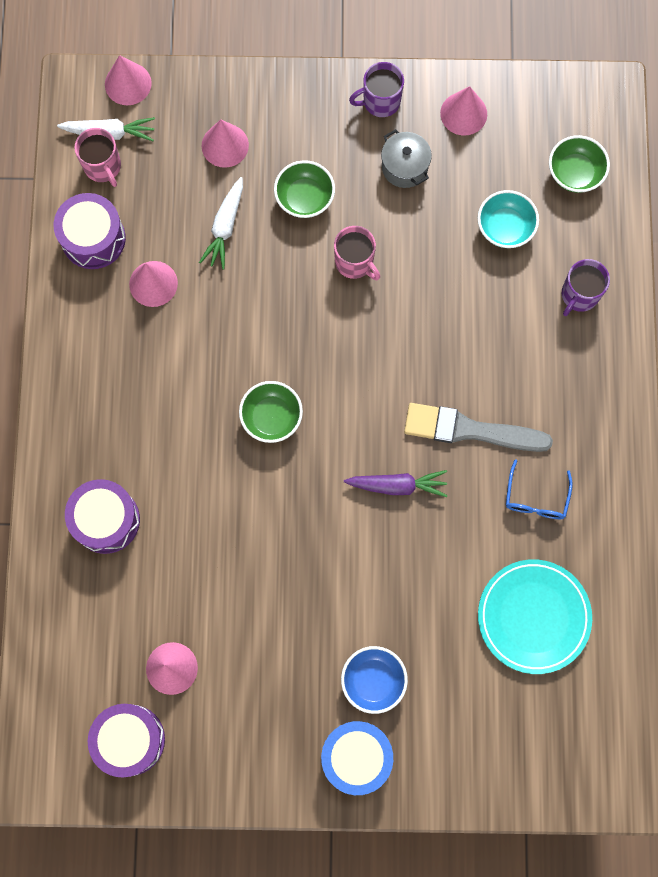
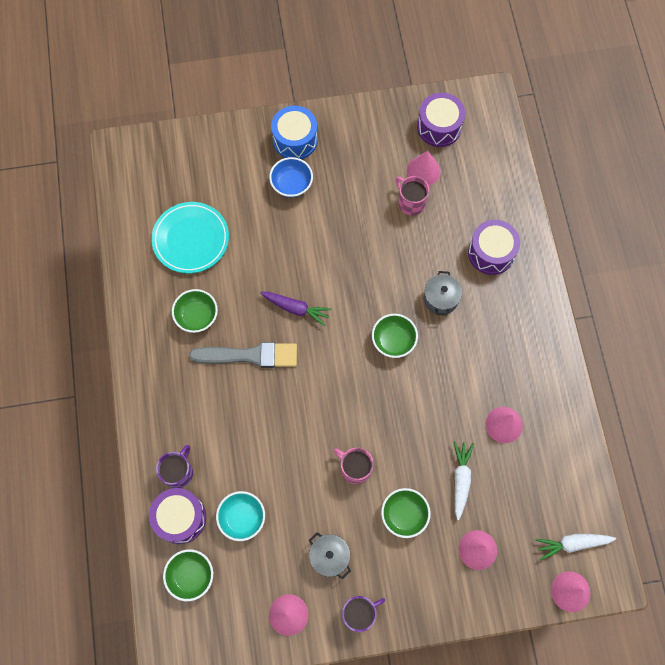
camera: 170 degrees right, 5 degrees down
purple drum [54,193,126,269] -> purple drum moved to [149,488,206,544]
pink mug [74,128,121,187] -> pink mug moved to [396,176,429,216]
purple carrot [344,470,448,497] -> purple carrot turned 150 degrees counterclockwise [260,292,332,326]
blue glasses [506,459,573,519] -> green bowl [172,289,218,333]
none -> grey pot [424,271,462,315]

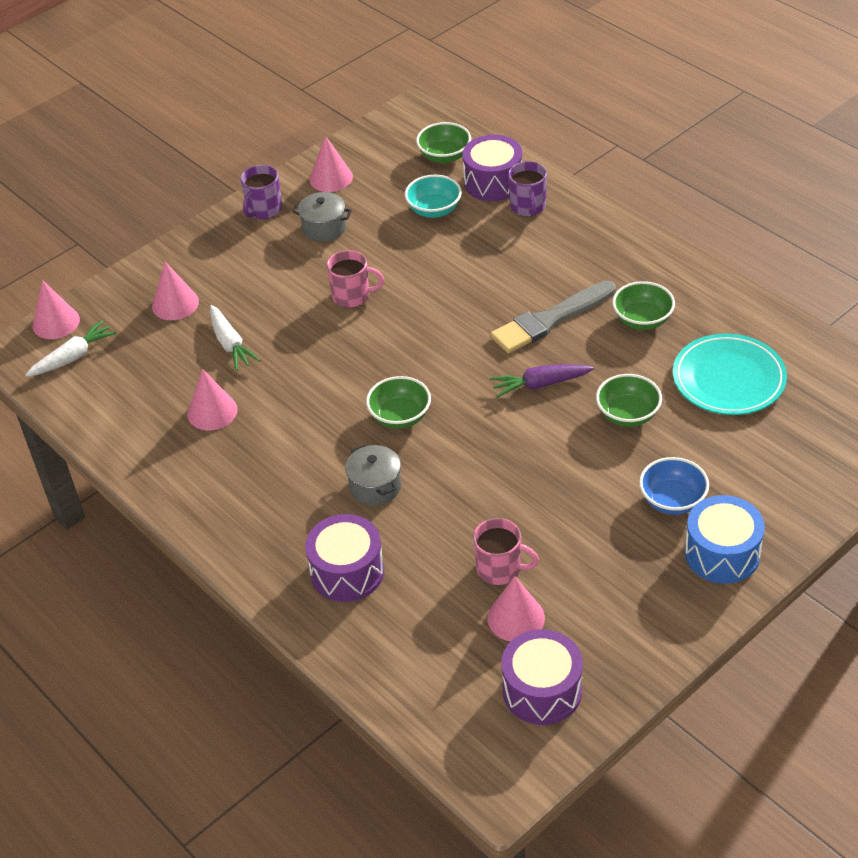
camera: 150 degrees right, 25 degrees down
green bowl [381,488,431,538] -> green bowl moved to [596,374,662,427]

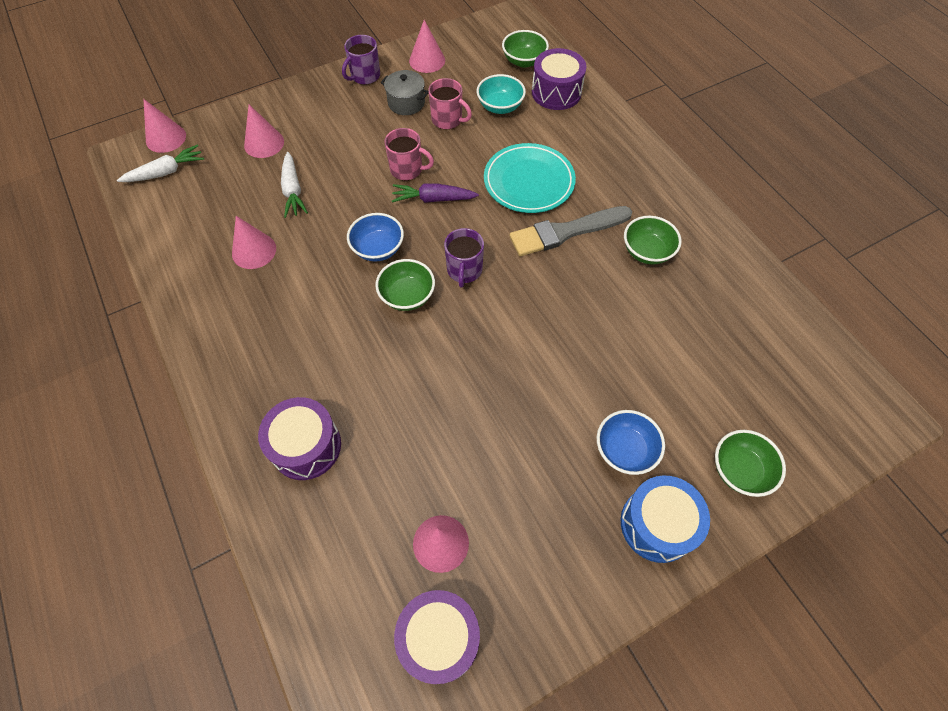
camera: 10 degrees right, 15 degrees up
grey pot [345,444,401,506] -> none
pink mug [473,518,539,585] -> pink mug moved to [428,78,472,129]
purple carrot [490,364,594,398] -> purple carrot moved to [392,183,479,203]
purple mug [508,161,547,216] -> purple mug moved to [444,228,484,287]
green bowl [596,374,662,427] -> green bowl moved to [715,430,786,497]
turquoise plate [673,333,787,415] -> turquoise plate moved to [484,143,576,213]
none -> blue bowl [347,213,404,262]

